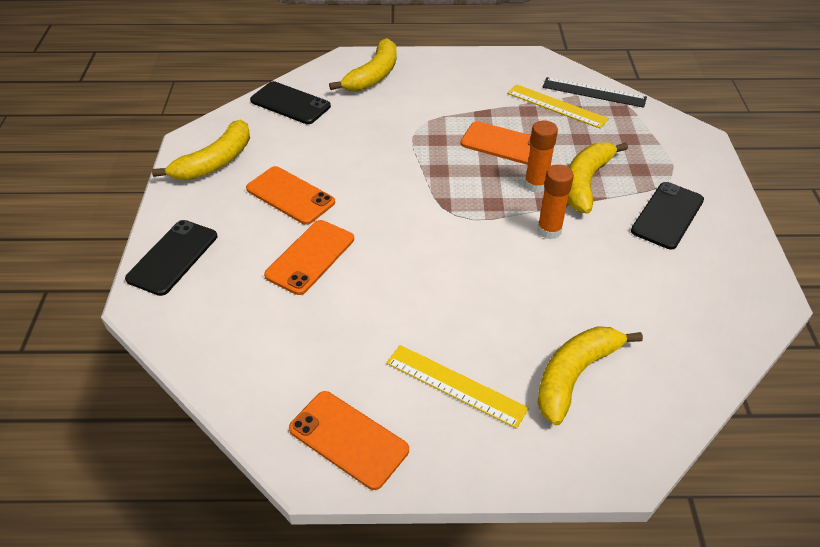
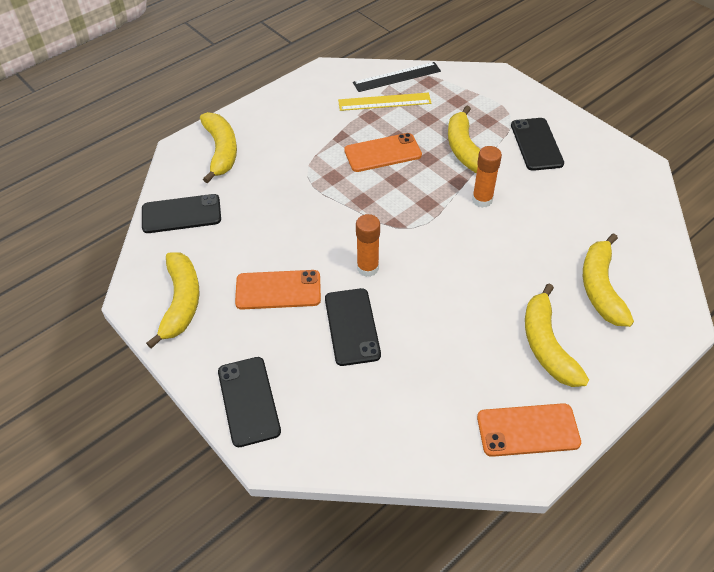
camera: 40 degrees left, 5 degrees up
orange phone [264,220,354,295] -> black phone [325,288,381,366]
yellow ruler [386,345,529,429] -> yellow banana [525,284,589,387]
orange glue stick [524,120,558,193] -> orange glue stick moved to [356,214,380,277]

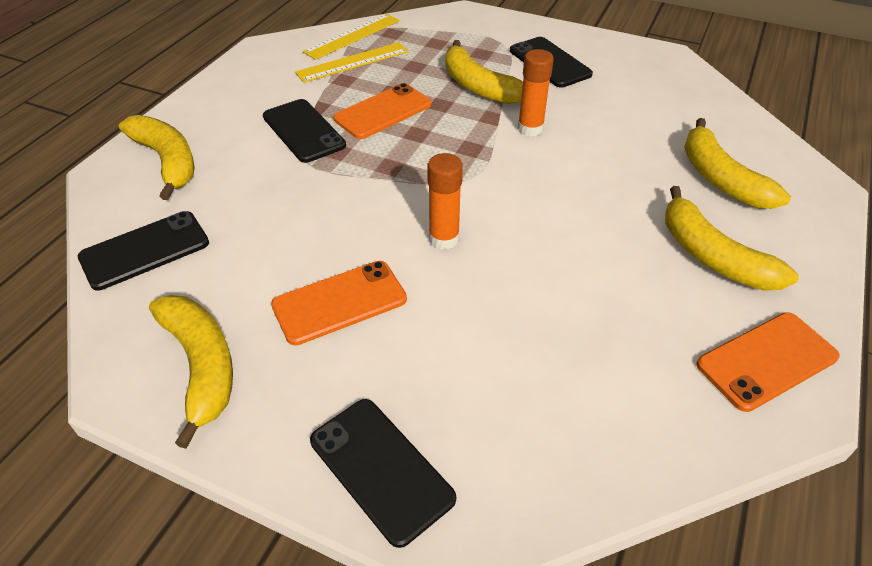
camera: 25 degrees left, 5 degrees down
black phone [325,288,381,366] -> black phone moved to [263,99,346,163]
black ruler [353,62,441,92] -> yellow ruler [303,14,400,60]

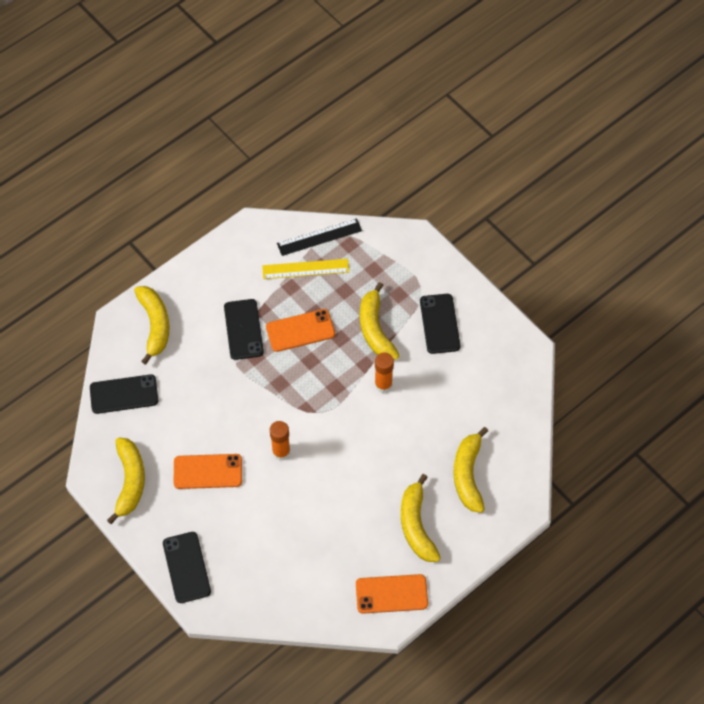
camera: 25 degrees right, 15 degrees up
yellow ruler [303,14,400,60] -> black ruler [277,218,362,256]

